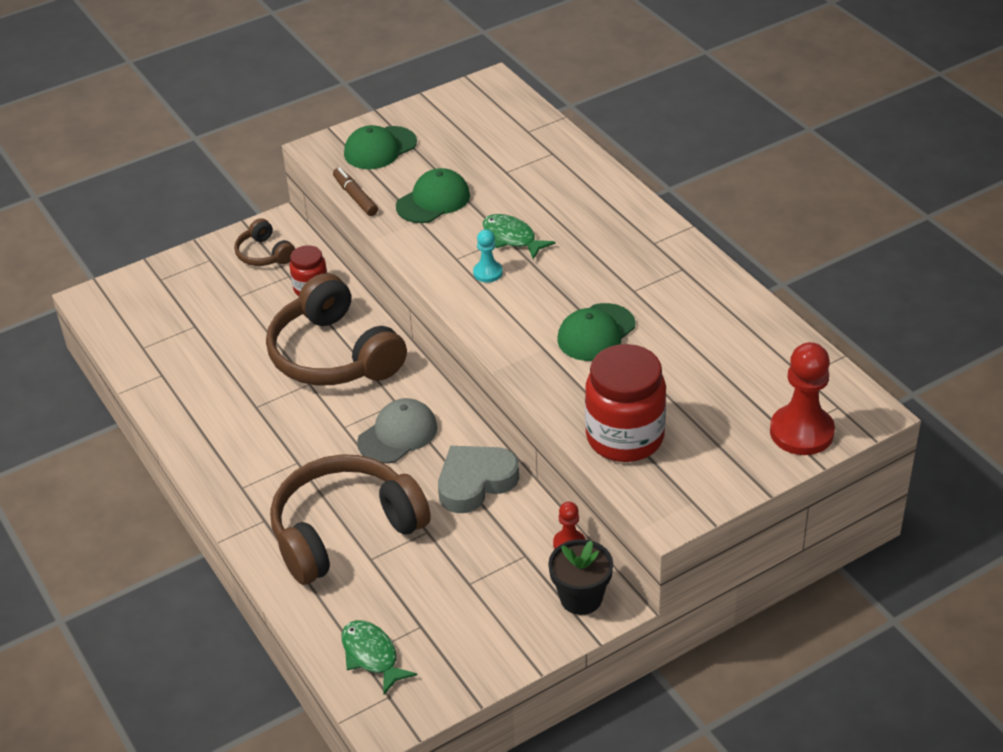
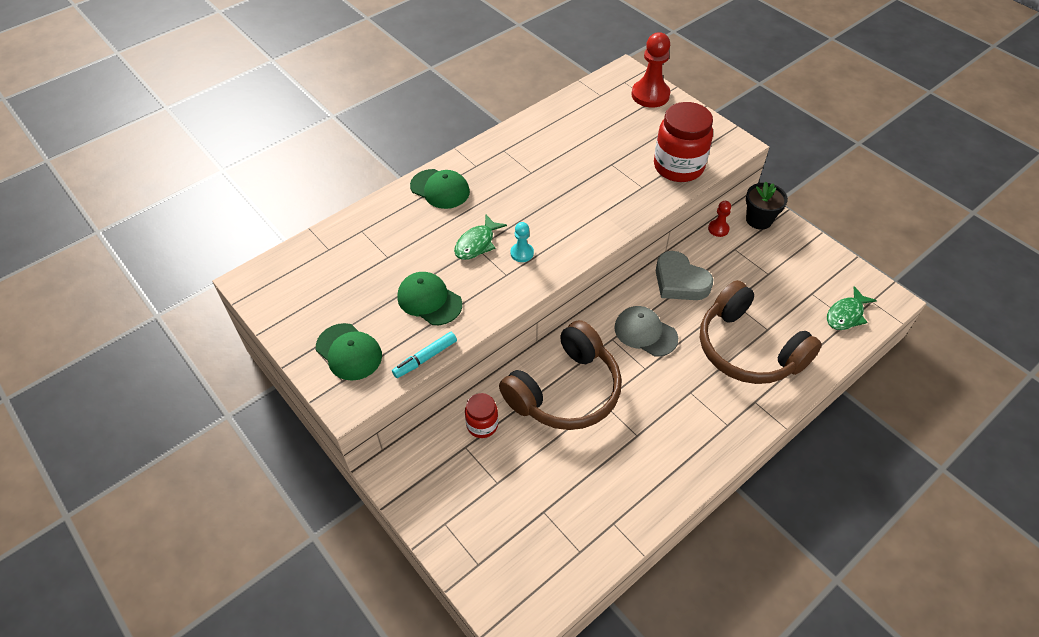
camera: 100 degrees left, 10 degrees up
brown headphones [234,218,295,266] -> none
brown marker [333,167,378,216] -> turquoise marker [392,332,457,378]
green cap [557,303,635,361] -> green cap moved to [410,169,470,209]

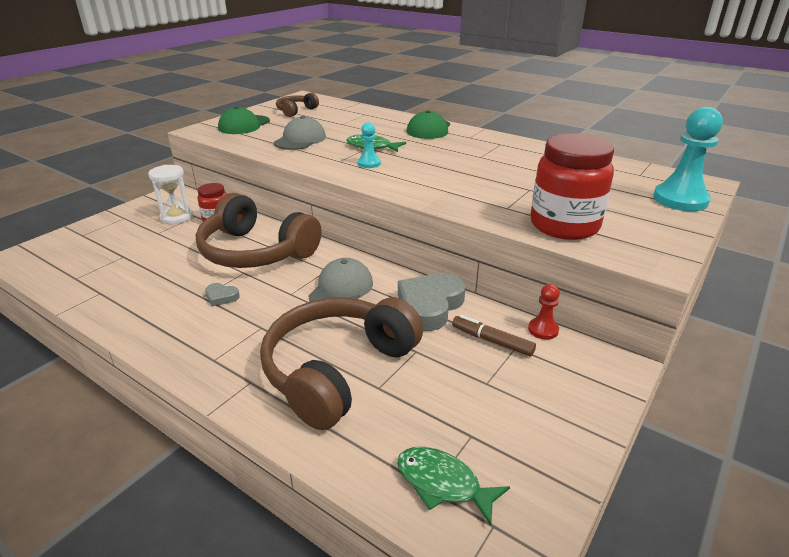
camera: 75 degrees right, 20 degrees down
turquoise marker [392,332,457,378] -> none
green cap [397,272,462,325] -> grey cap [274,116,326,150]
red pawn [632,32,670,108] -> turquoise pawn [653,107,723,211]
black flower pot [746,181,788,230] -> none
none -> white hourglass [148,165,193,224]
none -> grey heart [205,283,240,306]
none -> brown headphones [276,93,319,117]
none -> brown marker [452,315,536,356]

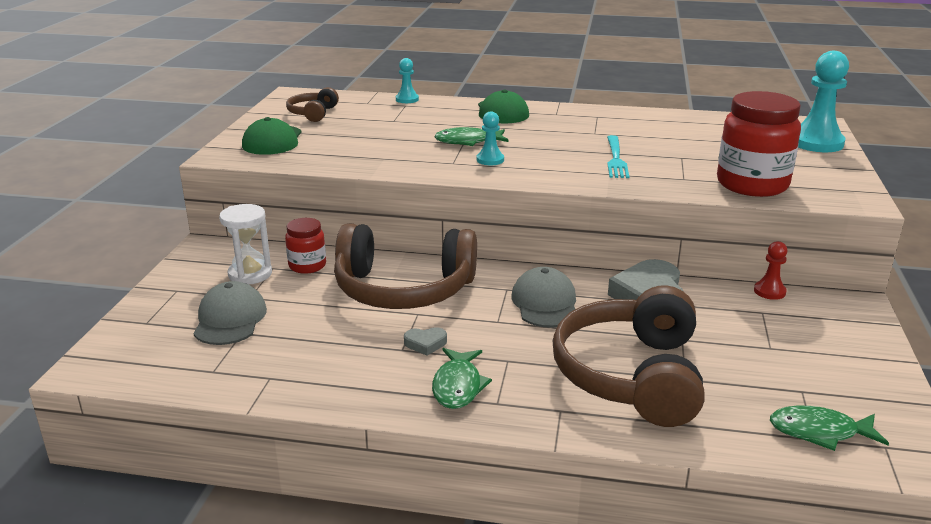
camera: 25 degrees left, 5 degrees down
grey cap [274,116,326,150] -> grey cap moved to [193,281,267,345]
brown marker [452,315,536,356] -> none
none -> turquoise pawn [396,58,419,103]
none -> green fish [432,348,492,409]
none -> turquoise fork [607,135,629,178]

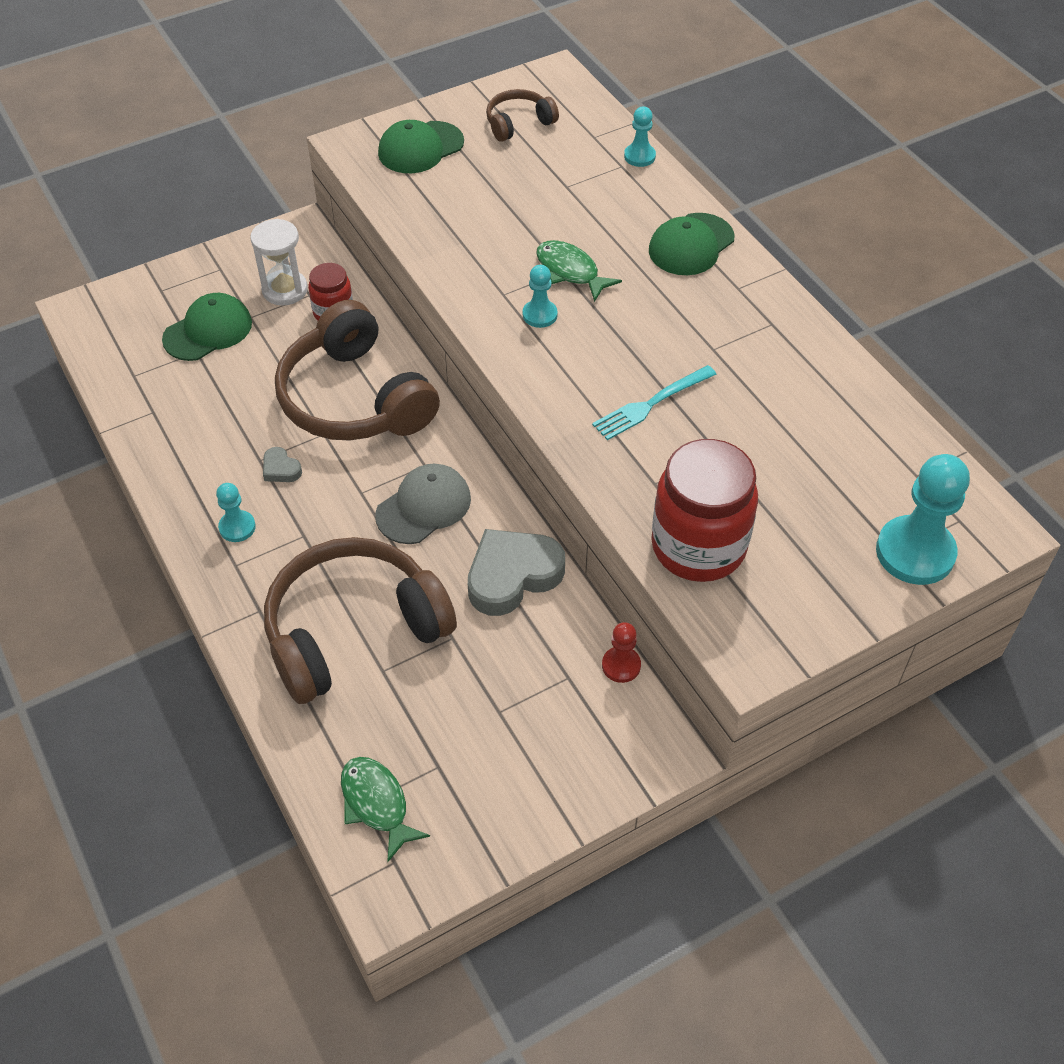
camera: 50 degrees right, 25 degrees up
grey cap [193,281,267,345] -> green cap [162,293,252,361]
green fish [432,348,492,409] -> turquoise pawn [216,483,256,542]

